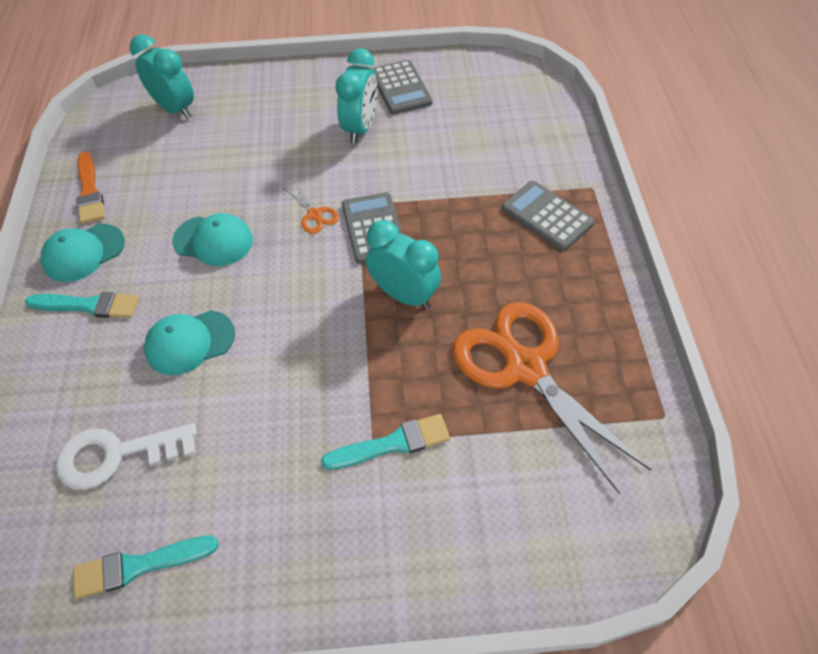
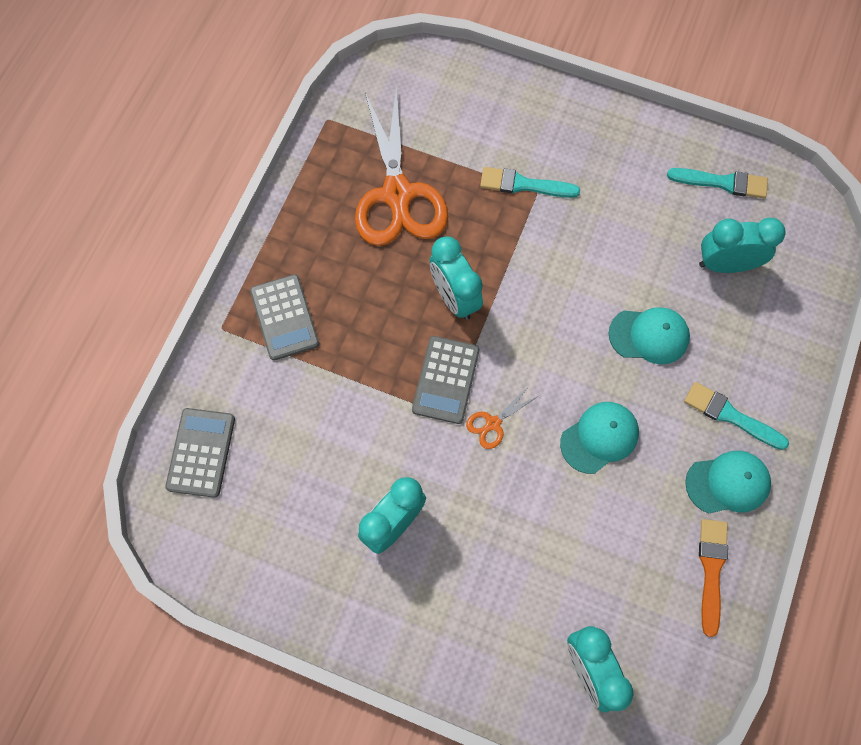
camera: 155 degrees left, 15 degrees up
white key [55,423,197,490] -> turquoise clock [699,218,786,273]
turquoise cap [172,213,253,266] -> turquoise cap turned 105 degrees clockwise [560,402,639,474]
orange scissors [283,181,339,234] -> orange scissors turned 120 degrees counterclockwise [466,386,537,449]
grey calculator [372,60,432,115] -> grey calculator moved to [165,408,235,498]

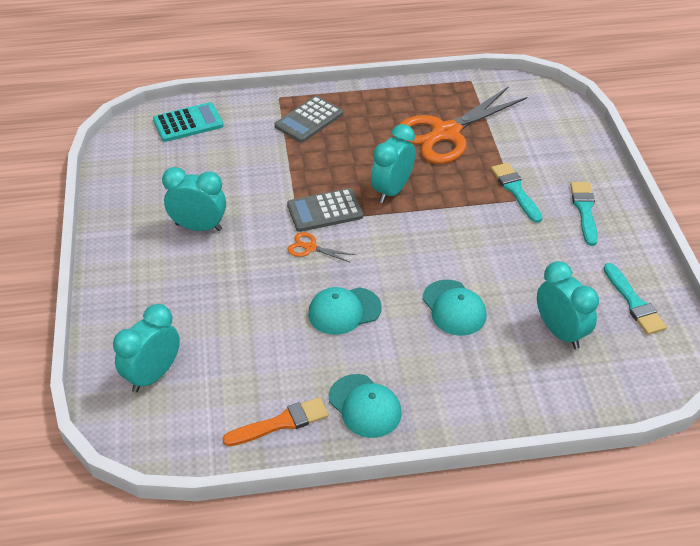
camera: 60 degrees right, 25 degrees down
grey calculator [165,408,235,498] -> turquoise calculator [153,102,223,142]
turquoise cap [560,402,639,474] -> turquoise cap turned 135 degrees clockwise [308,287,382,335]
turquoise brush [684,382,789,450] -> turquoise brush moved to [570,182,598,246]

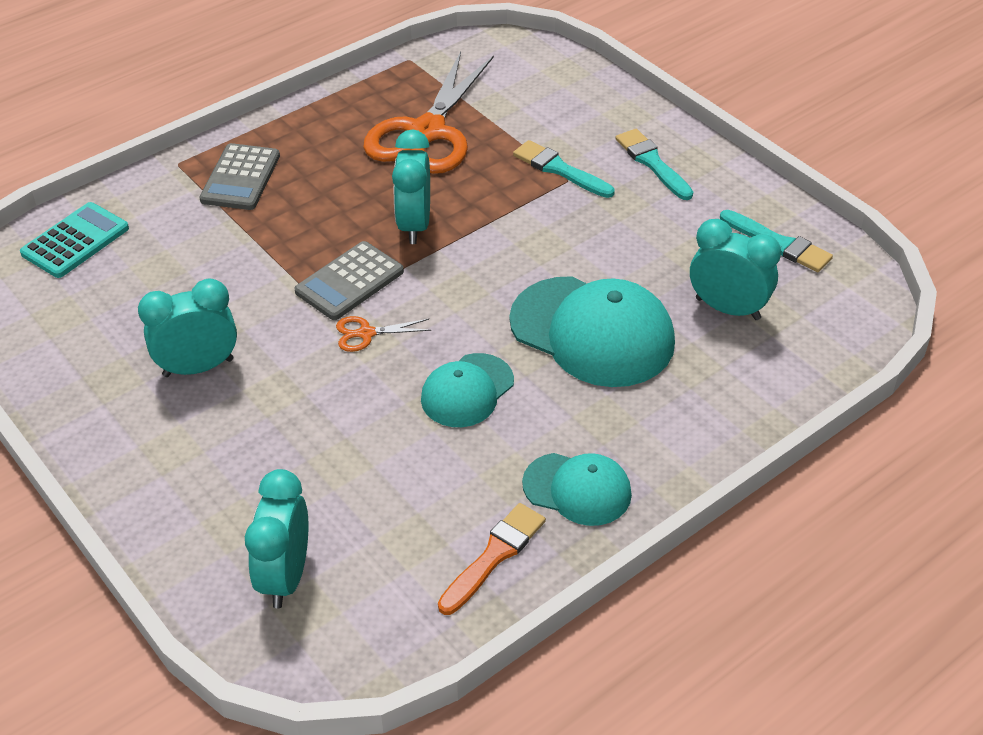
camera: 30 degrees left, 0 degrees up
turquoise cap [422,280,487,336] -> turquoise cap [509,276,675,387], size x1.72

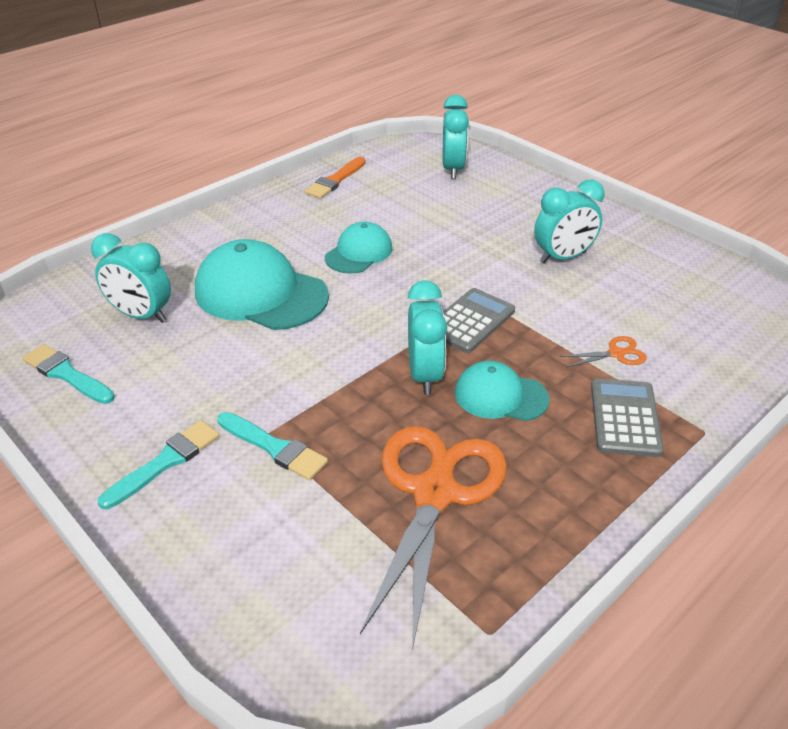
camera: 175 degrees right, 5 degrees down
turquoise calculator [20,202,129,278] -> none
orange scissors [336,316,431,352] -> orange scissors moved to [560,336,647,368]
turquoise cap [522,453,632,526] -> turquoise cap moved to [455,361,549,421]
turquoise brush [615,129,693,200] -> turquoise brush turned 105 degrees counterclockwise [98,420,220,509]

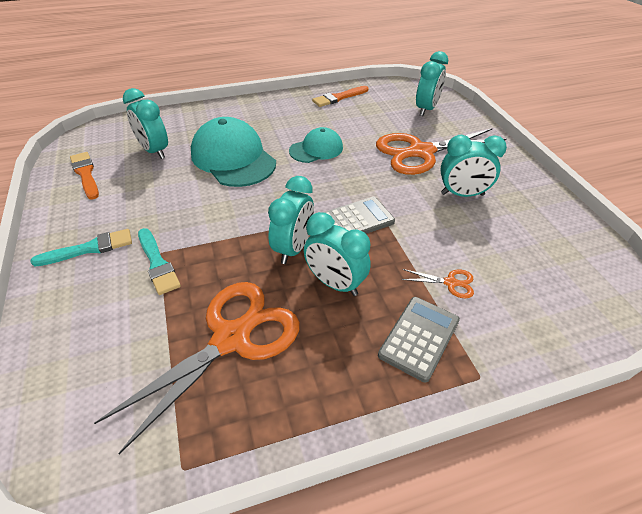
camera: 25 degrees right, 5 degrees up
turquoise brush [22,344,115,404] -> orange brush [70,152,99,200]
turquoise cap [455,361,549,421] -> turquoise clock [304,212,371,296]
none -> orange scissors [376,128,507,175]

